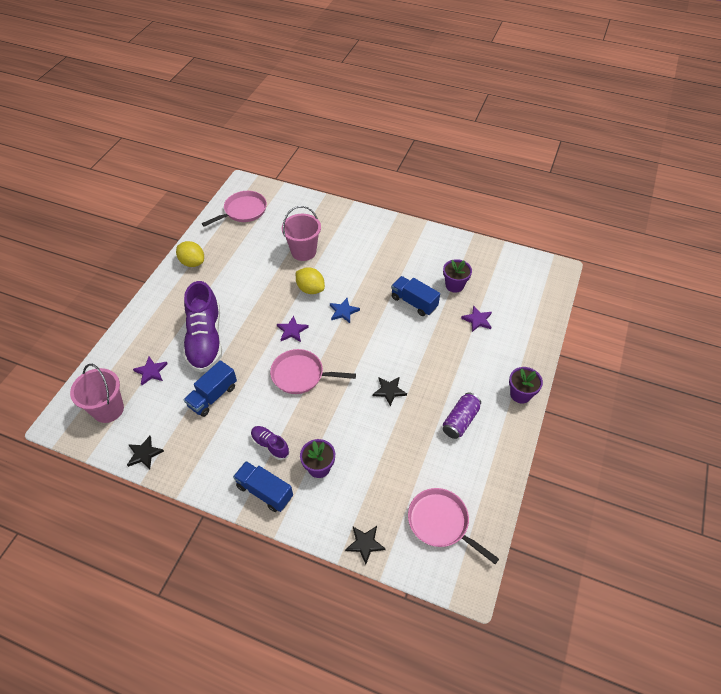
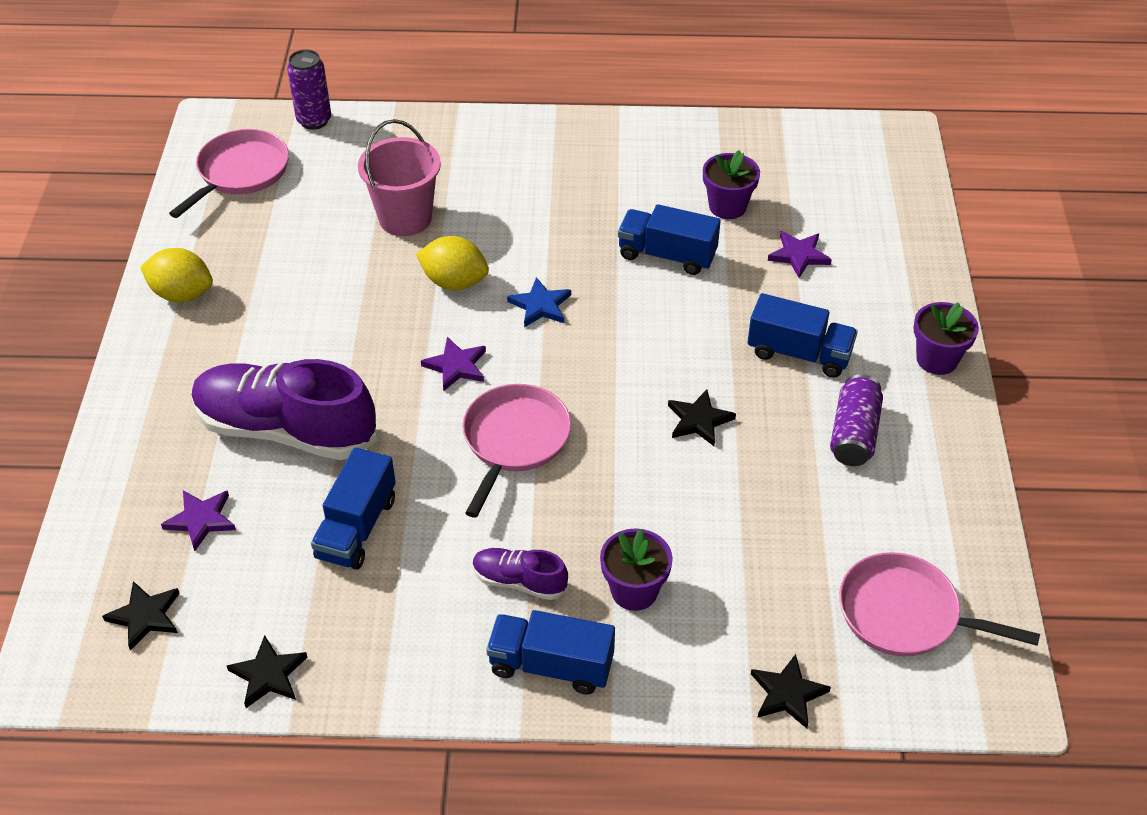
camera: 20 degrees left, 5 degrees down
pink bucket [70,364,124,423] -> black star [102,581,180,651]
purple shoe [183,281,222,373] -> purple shoe turned 135 degrees clockwise [192,359,377,460]
pink pan [270,349,356,394] -> pink pan turned 120 degrees clockwise [462,384,571,518]
none -> purple can [287,49,331,130]
none -> blue truck [748,293,858,378]

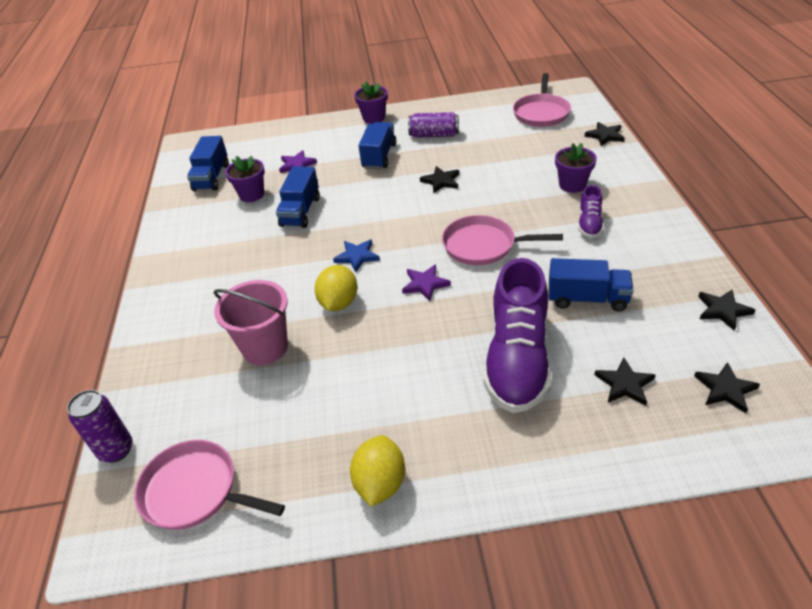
camera: 95 degrees left, 5 degrees down
purple star [161,490,236,551] -> black star [594,357,656,406]
blue truck [486,610,615,695] -> blue truck moved to [187,136,229,191]

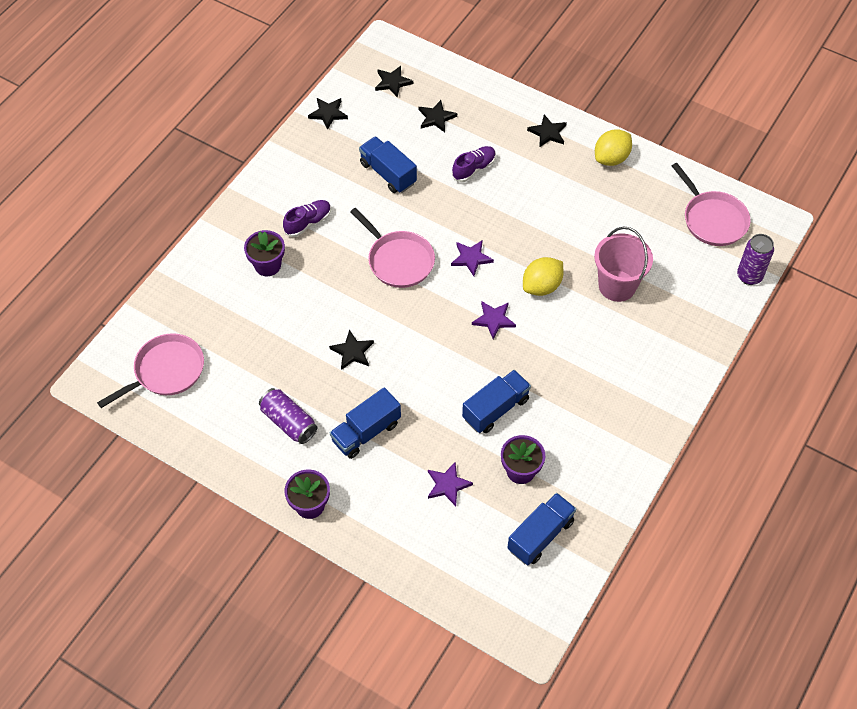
camera: 145 degrees left, 15 degrees up
blue star [333,239,380,272] -> purple star [472,301,516,339]
purple shoe [483,258,551,413] -> purple shoe [452,146,496,182], size x0.47
black star [584,122,625,146] -> black star moved to [527,114,567,148]

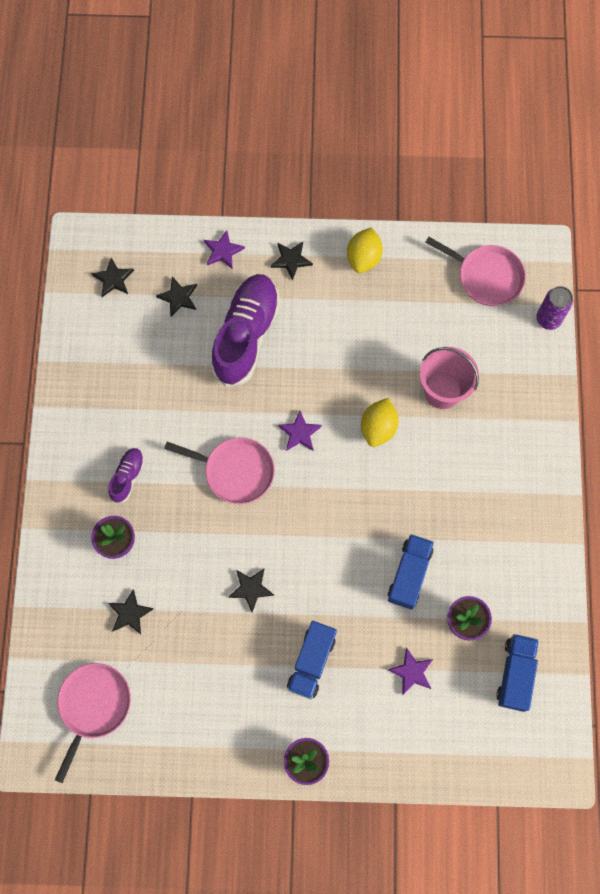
camera: 30 degrees left, 15 degrees up
purple can [259,388,317,444] -> none
black star [308,98,348,130] -> black star moved to [108,589,154,634]
blue truck [359,136,417,193] -> none
purple shoe [452,146,496,182] -> purple shoe [211,274,280,387], size x2.13
purple star [472,301,516,339] -> purple star moved to [204,230,245,269]

